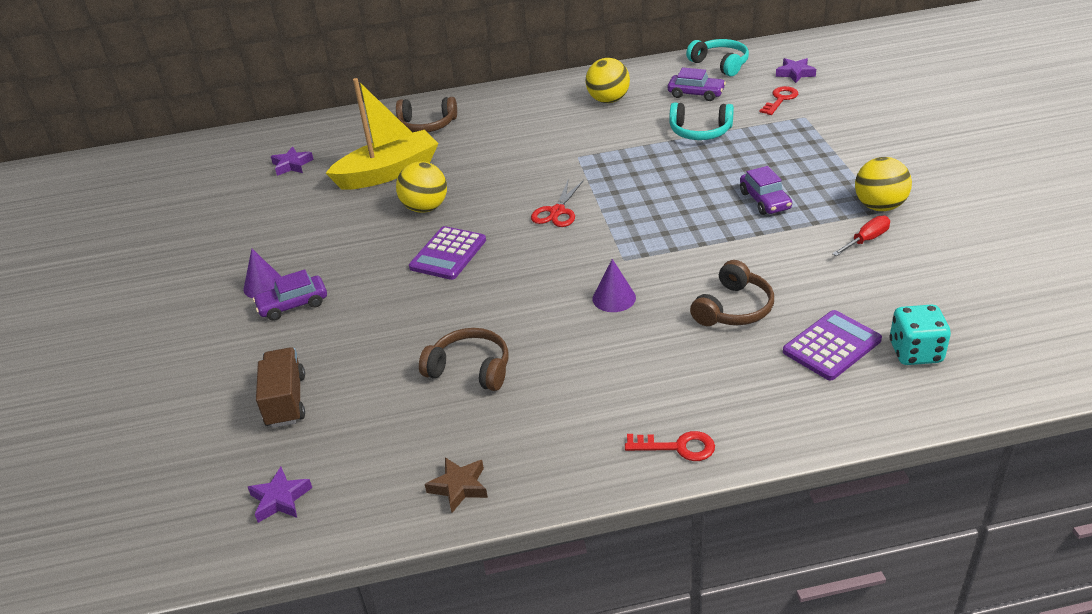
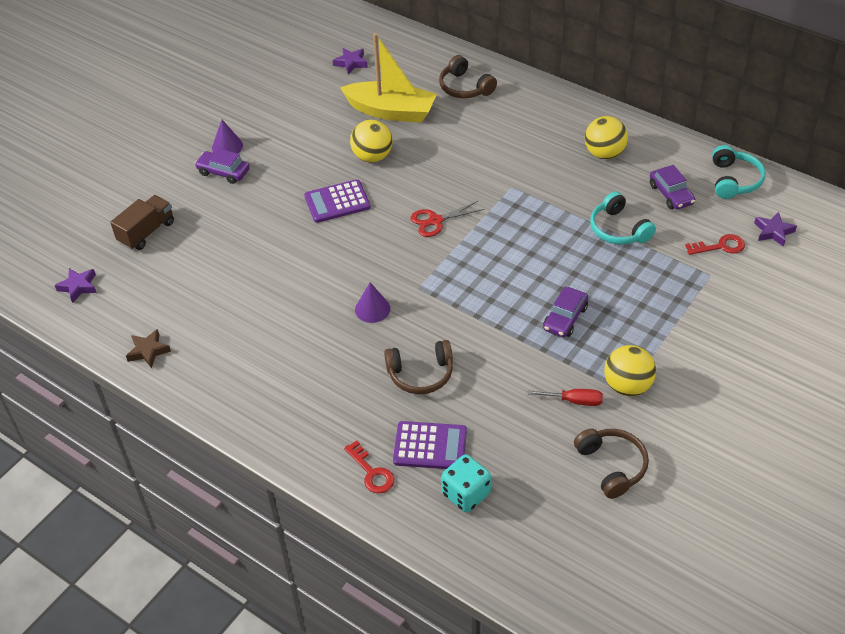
camera: 45 degrees right, 10 degrees up
brown headphones [419,328,508,391] -> brown headphones moved to [574,429,649,499]
red key [625,431,715,461] -> red key moved to [344,440,394,494]

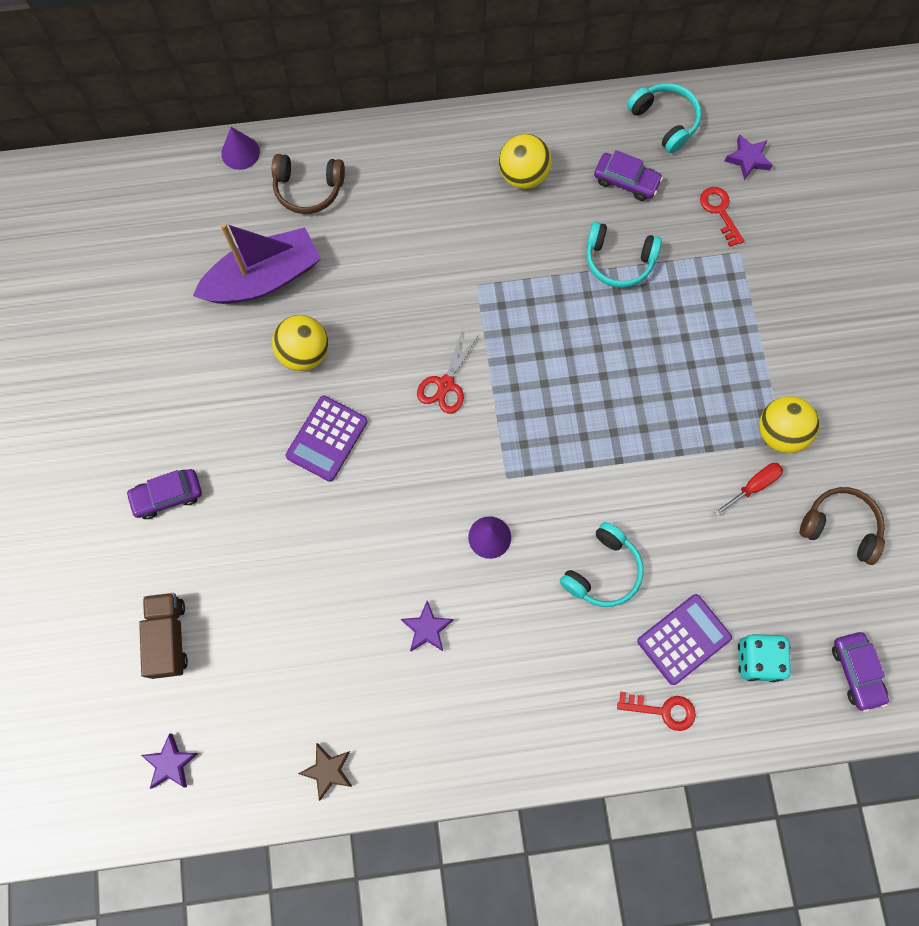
camera: 45 degrees left, 25 degrees up
purple cone [212,120,243,154] -> purple cone moved to [221,127,260,170]
purple star [333,48,367,74] -> purple star moved to [401,601,454,651]
yellow boat [340,33,437,123] -> purple boat [193,222,321,304]
brown headphones [384,340,453,394] -> turquoise headphones [560,522,644,607]
purple car [543,287,588,337] -> purple car moved to [832,632,889,712]
red key [685,234,745,255] -> red key turned 60 degrees counterclockwise [700,187,744,247]

